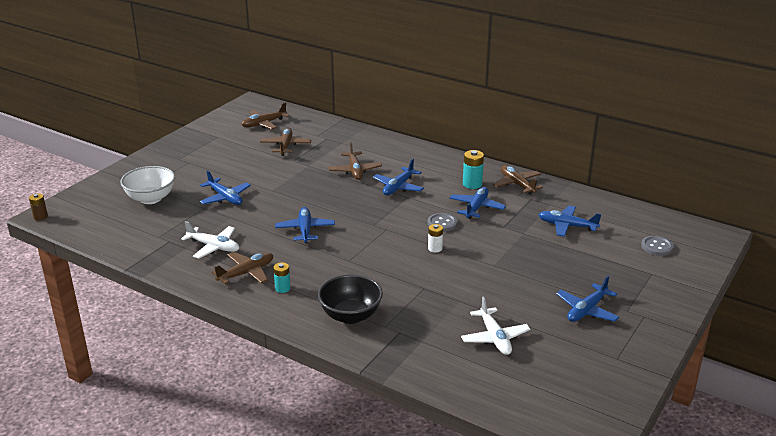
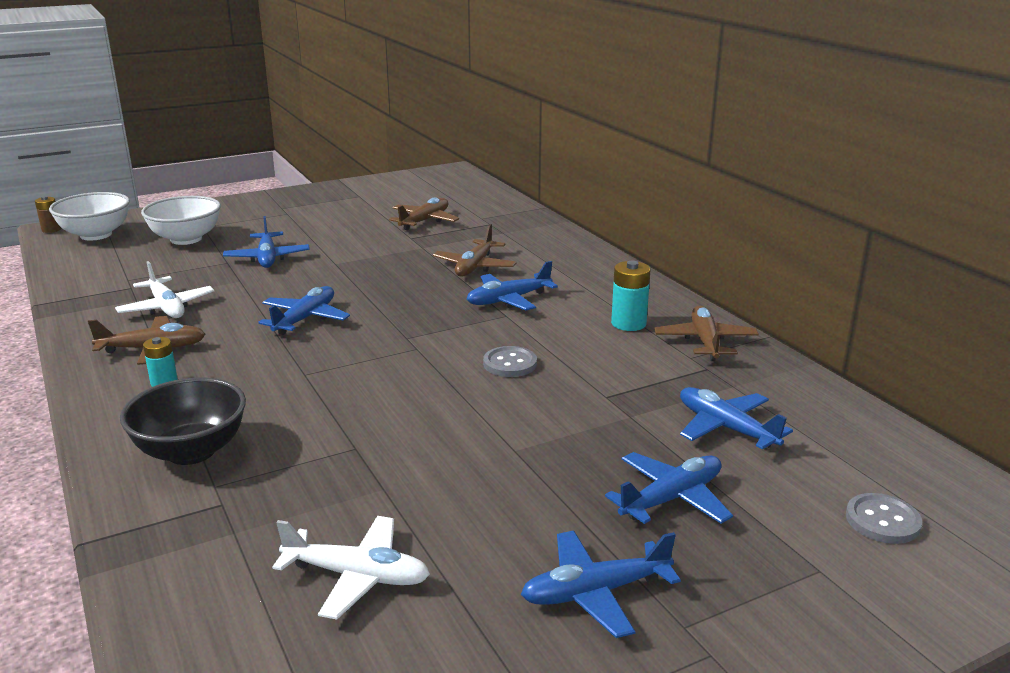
camera: 30 degrees right, 5 degrees down
brown plane [241,102,289,129] -> none
white battery [428,224,443,253] -> none
blue plane [449,187,506,219] -> blue plane moved to [605,452,733,524]
white plane [461,296,530,355] -> white plane turned 90 degrees counterclockwise [272,516,430,620]
none -> white bowl [49,192,130,241]

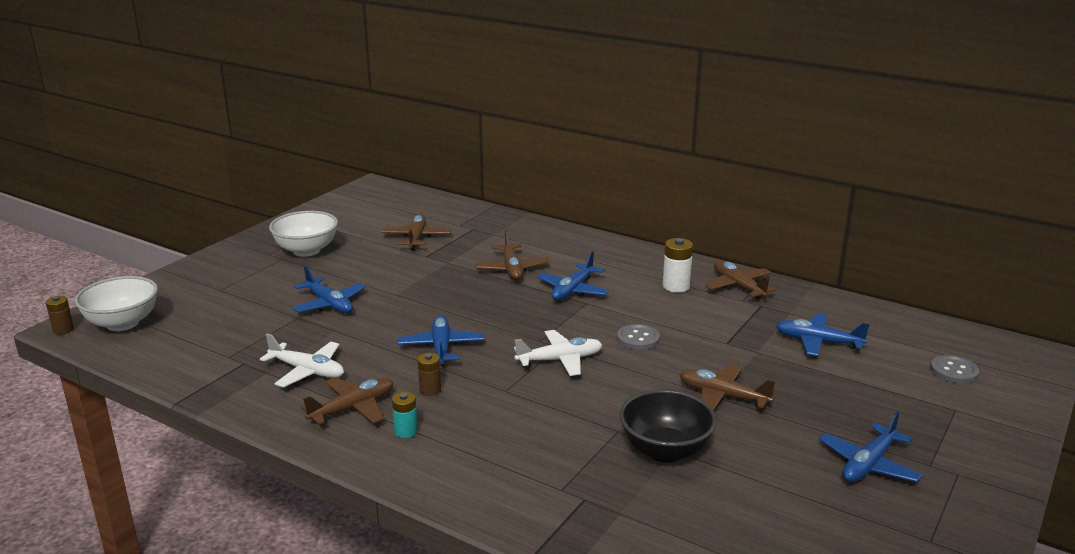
camera: 30 degrees left, 0 degrees up
black bowl [120,378,246,465] -> black bowl moved to [620,389,717,462]
white bowl [141,196,221,245] -> white bowl moved to [269,211,338,257]
white plane [272,516,430,620] -> white plane moved to [514,330,602,376]
blue plane [605,452,733,524] -> none
turquoise battery [611,261,650,331] -> white battery [663,238,693,293]
none -> brown battery [418,353,441,396]
none -> brown plane [679,364,775,411]

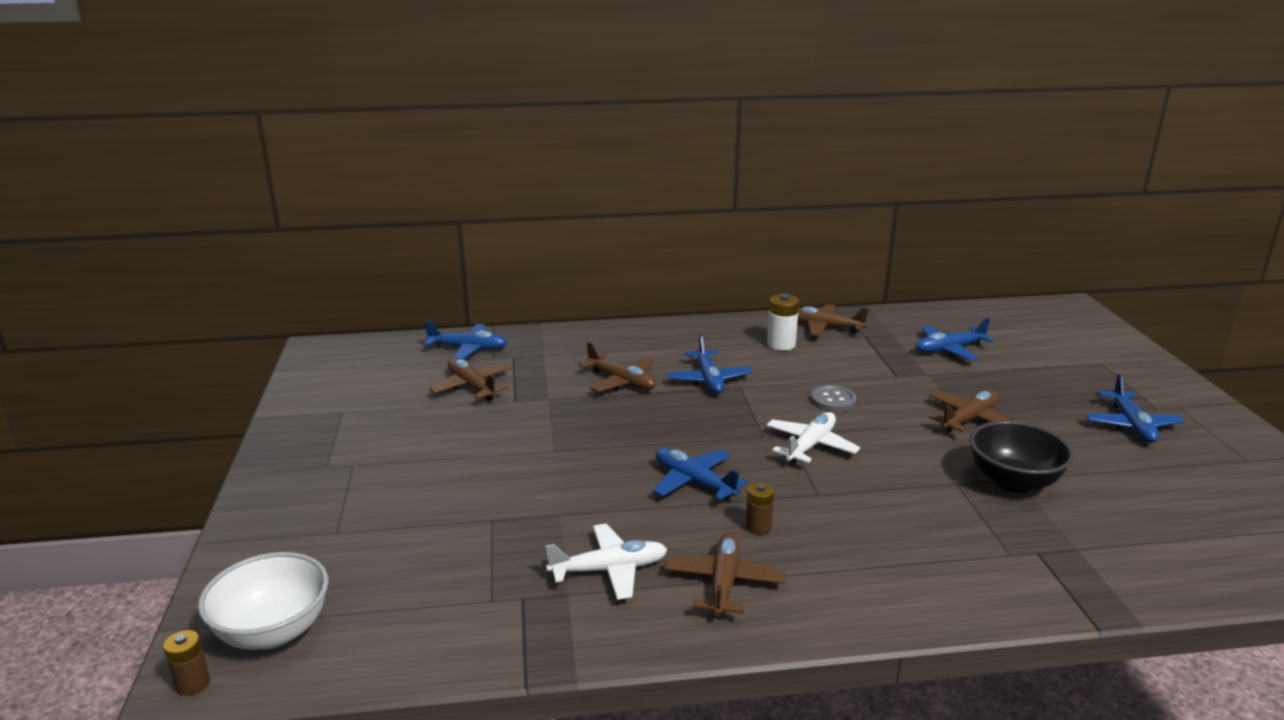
camera: 40 degrees left, 0 degrees up
white bowl [269,211,338,257] -> none
blue plane [292,266,366,313] -> blue plane moved to [424,321,508,360]
turquoise battery [392,392,418,438] -> none
brown plane [679,364,775,411] -> brown plane turned 150 degrees clockwise [929,391,1010,433]
grey button [930,355,979,384] -> none

